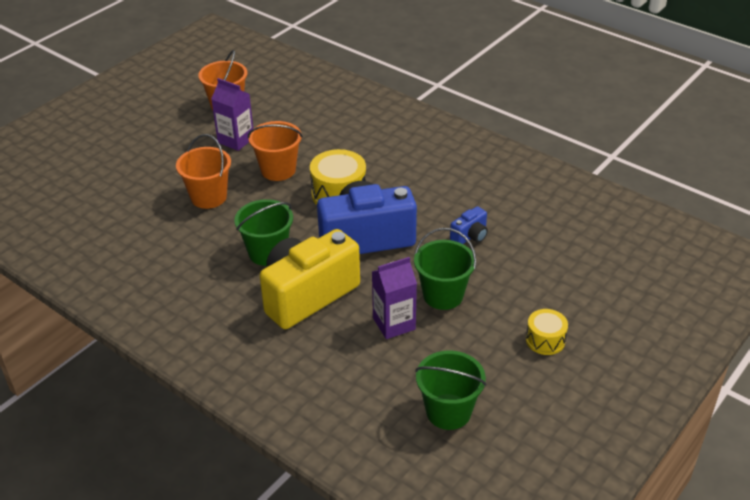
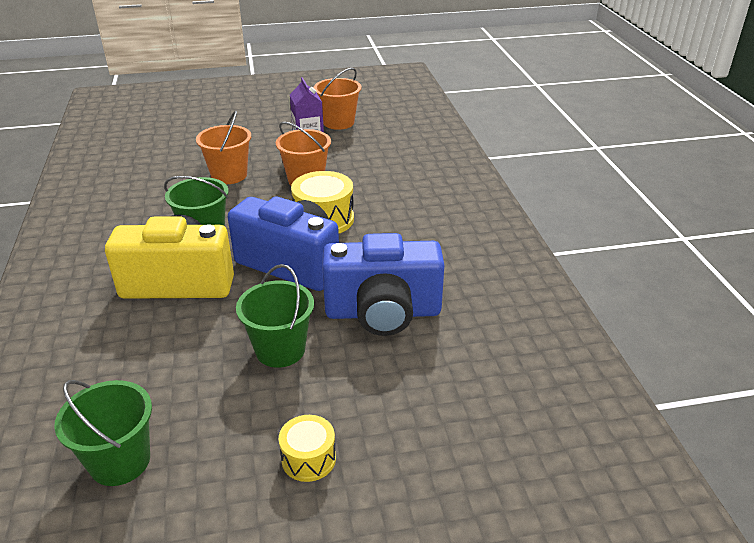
camera: 40 degrees right, 5 degrees down
purple carton [372,257,417,339] -> none
blue camera [450,206,488,244] -> blue camera [322,233,445,336], size x2.34

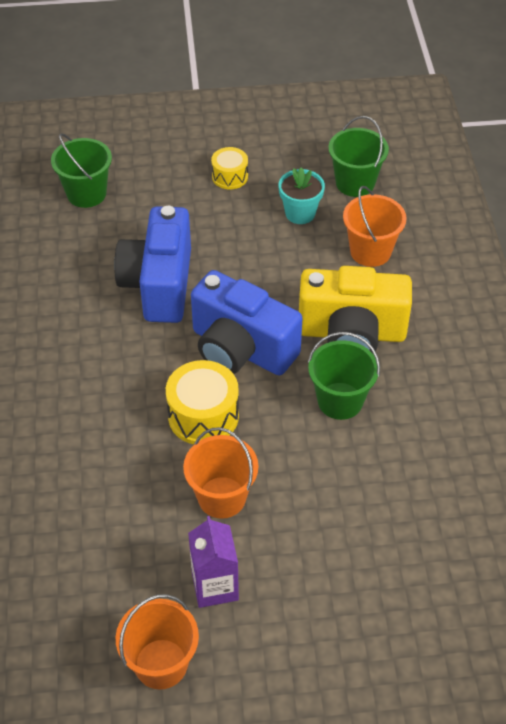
camera: 175 degrees left, 15 degrees up
orange bucket [196,110,251,184] -> orange bucket moved to [343,186,407,267]
green bucket [236,264,314,368] -> green bucket moved to [51,133,112,208]
blue camera [322,233,445,336] -> blue camera turned 90 degrees counterclockwise [114,206,191,323]
none -> turquoise flower pot [278,167,325,224]

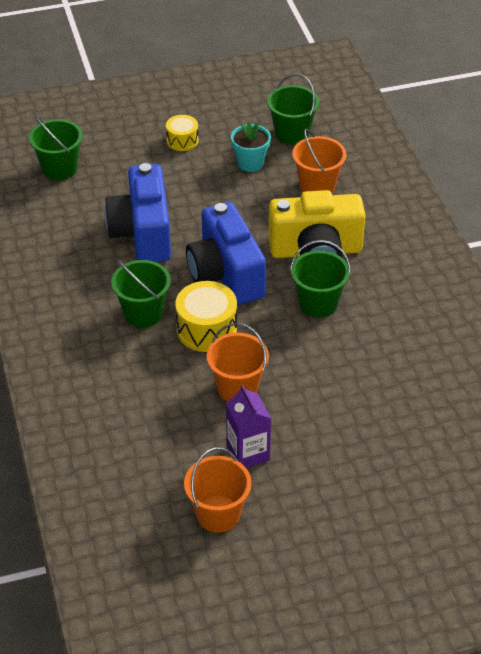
camera: 10 degrees left, 5 degrees down
blue camera [191,270,302,375] -> blue camera turned 45 degrees clockwise [186,202,266,305]
none -> green bucket [111,260,171,328]

